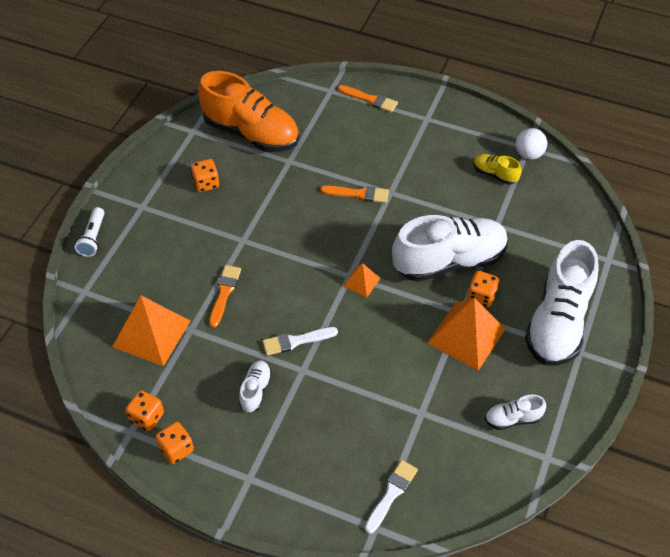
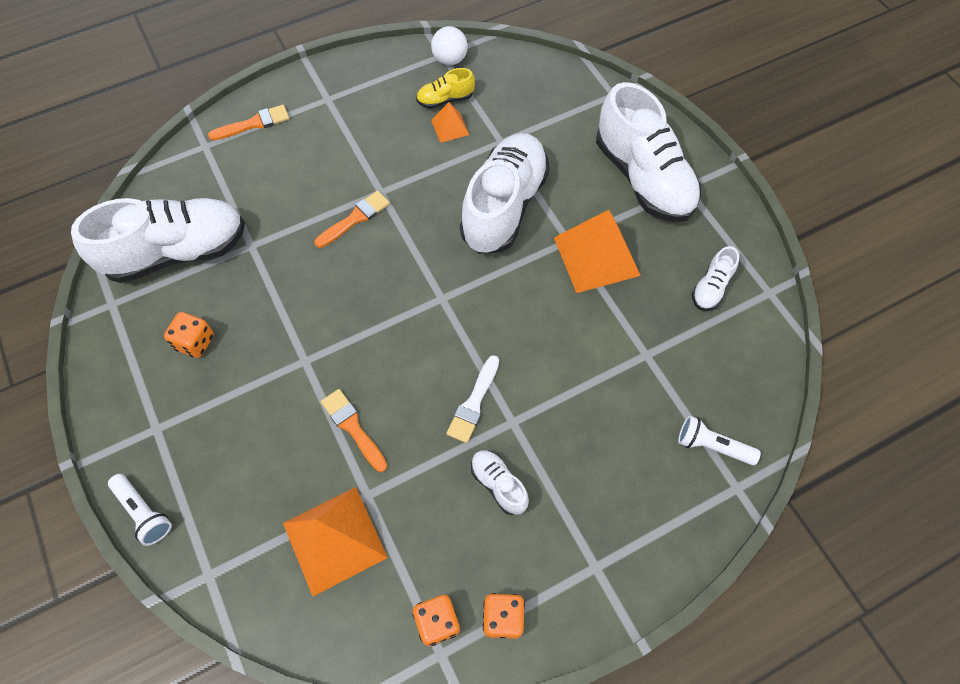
camera: 50 degrees left, 10 degrees up
orange shoe [198,71,299,152] -> white shoe [71,198,245,283]
orange pyramid [343,263,380,298] -> orange pyramid moved to [431,102,469,143]
white brush [365,460,418,534] -> white flashlight [678,416,761,465]
orange dice [467,271,499,307] -> none

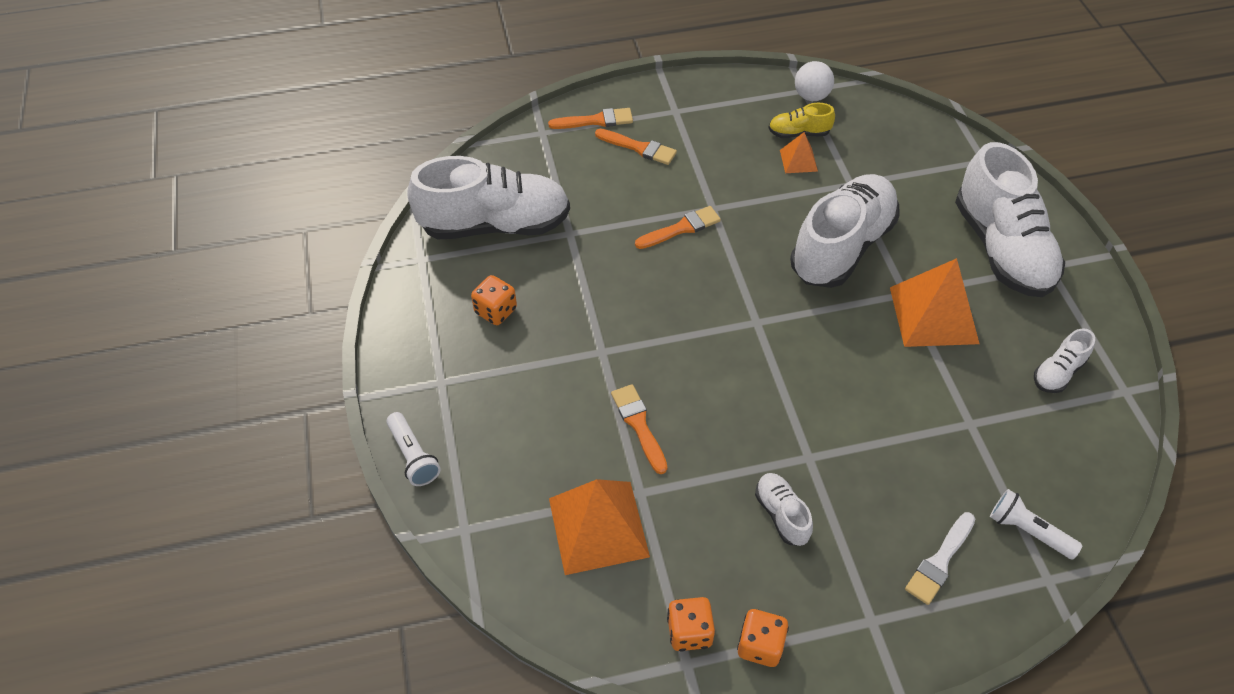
camera: 15 degrees right, 10 degrees down
white brush [446,355,499,443] -> white brush moved to [905,512,975,605]
none -> orange brush [595,129,677,165]

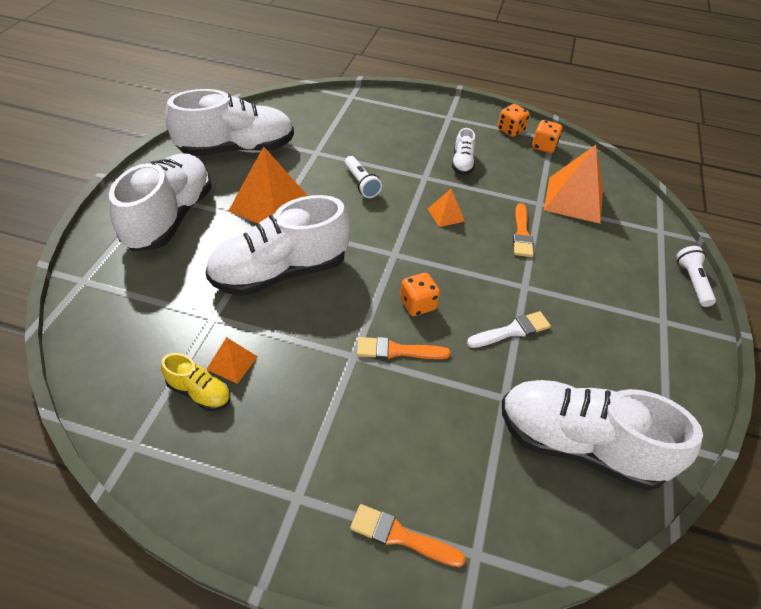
camera: 155 degrees left, 5 degrees down
orange dice [471,275,517,325] -> orange dice moved to [400,273,440,316]
orange brush [595,129,677,165] -> none
white ball [795,61,834,101] -> none
white brush [905,512,975,605] -> white brush moved to [467,311,551,348]
white flashlight [990,489,1082,559] -> white flashlight moved to [345,156,382,198]
white shoe [1034,328,1095,393] -> white shoe [165,89,294,156], size x2.25
none -> orange pyramid [428,189,465,227]

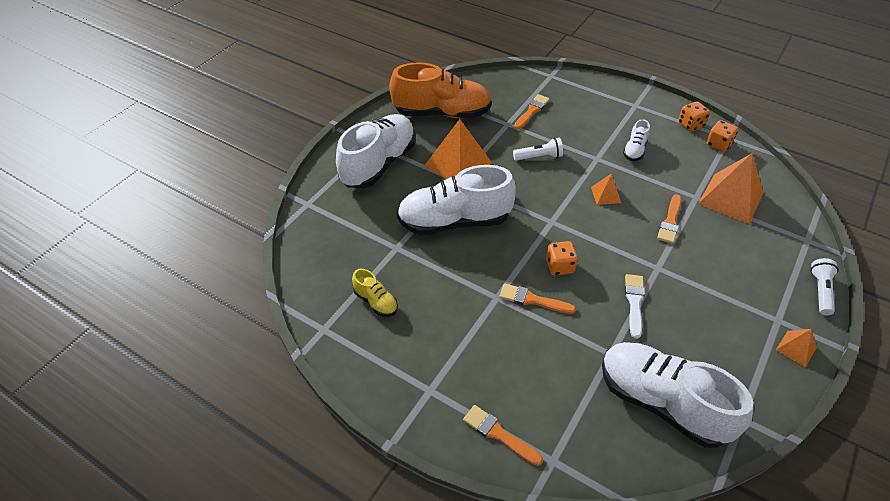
camera: 20 degrees right, 0 degrees up
white shoe [165,89,294,156] -> orange shoe [389,62,492,118]
orange pyramid [206,337,258,384] -> orange pyramid moved to [776,329,817,367]
white flashlight [345,156,382,198] -> white flashlight turned 90 degrees counterclockwise [513,137,563,161]
white brush [467,311,551,348] -> white brush turned 75 degrees counterclockwise [625,274,645,339]
none -> orange brush [514,94,550,130]

